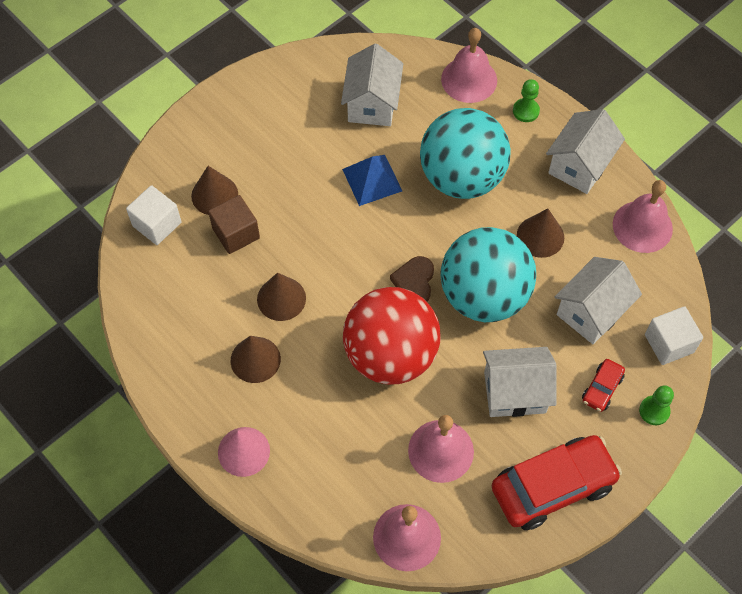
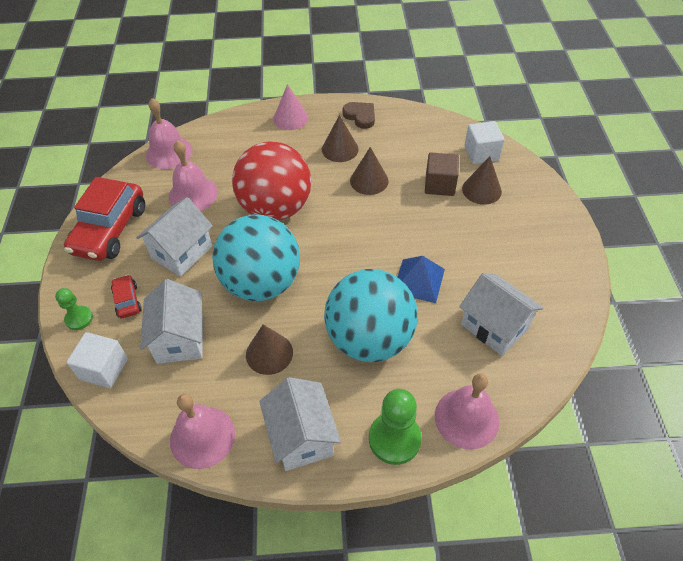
camera: 130 degrees right, 10 degrees down
brown heart [390,256,434,302] -> brown heart moved to [343,102,375,129]
green pawn [513,79,540,122] -> green pawn [369,389,422,465], size x1.71

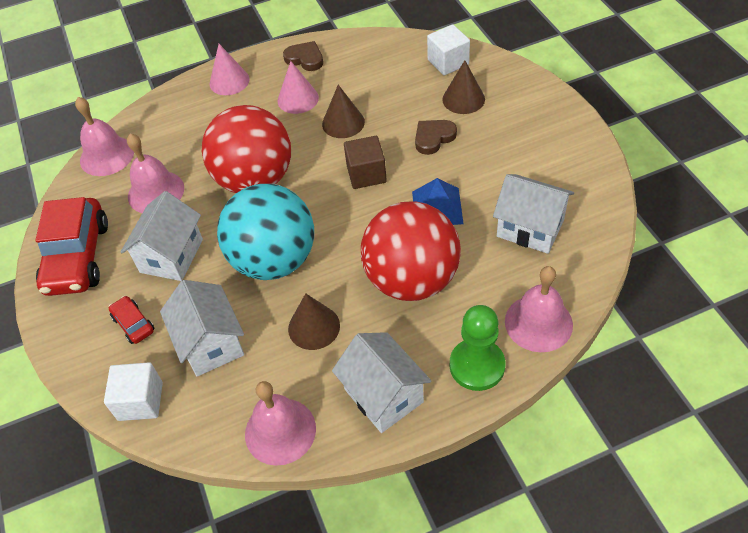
camera: 15 degrees left, 0 degrees up
green pawn [55,288,93,330] -> none
brown cone [322,115,359,162] -> pink cone [277,61,319,114]
turquoise ball [324,269,418,362] -> red ball [361,201,461,301]
brown cube [425,152,459,196] -> brown cube moved to [344,136,387,189]
none -> brown heart [415,120,457,155]

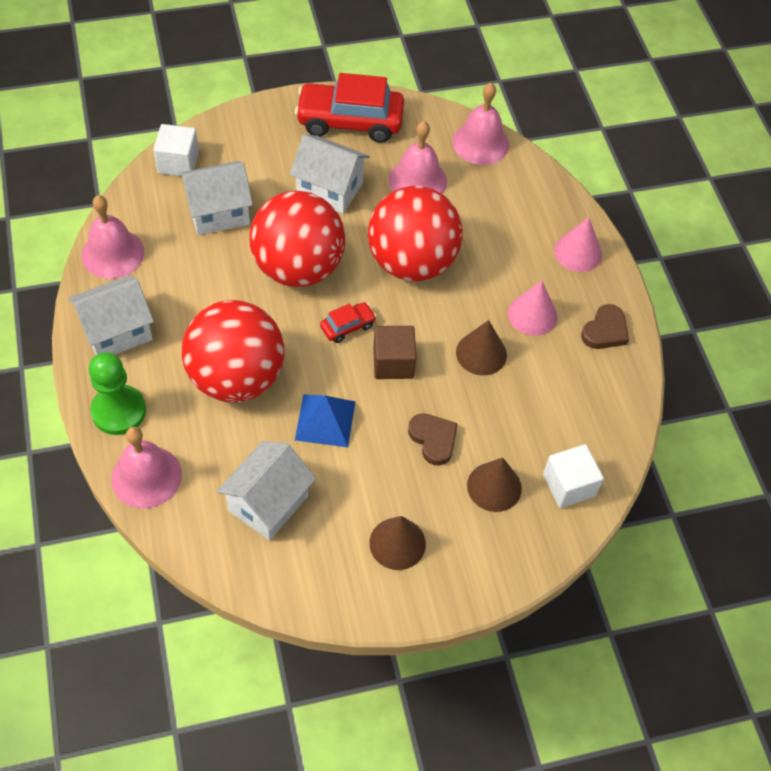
camera: 90 degrees right, 5 degrees up
red car [109,296,154,344] -> red car moved to [320,302,376,343]
turquoise ball [217,184,314,280] -> red ball [249,191,345,287]
brown cone [288,293,340,350] -> brown cone moved to [369,516,426,570]

